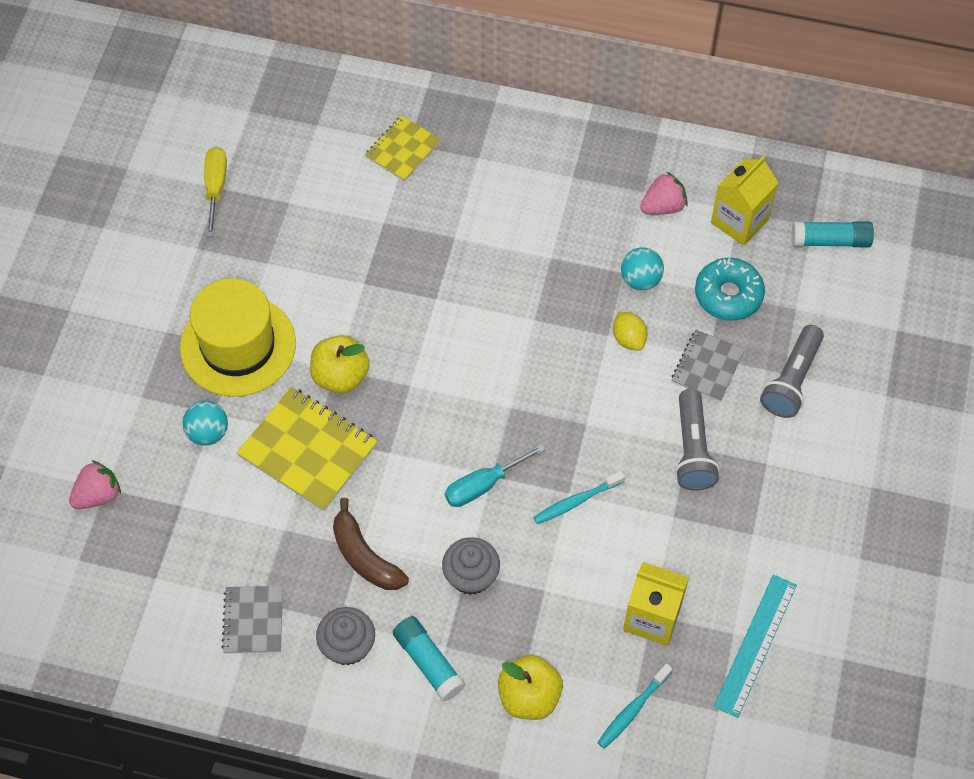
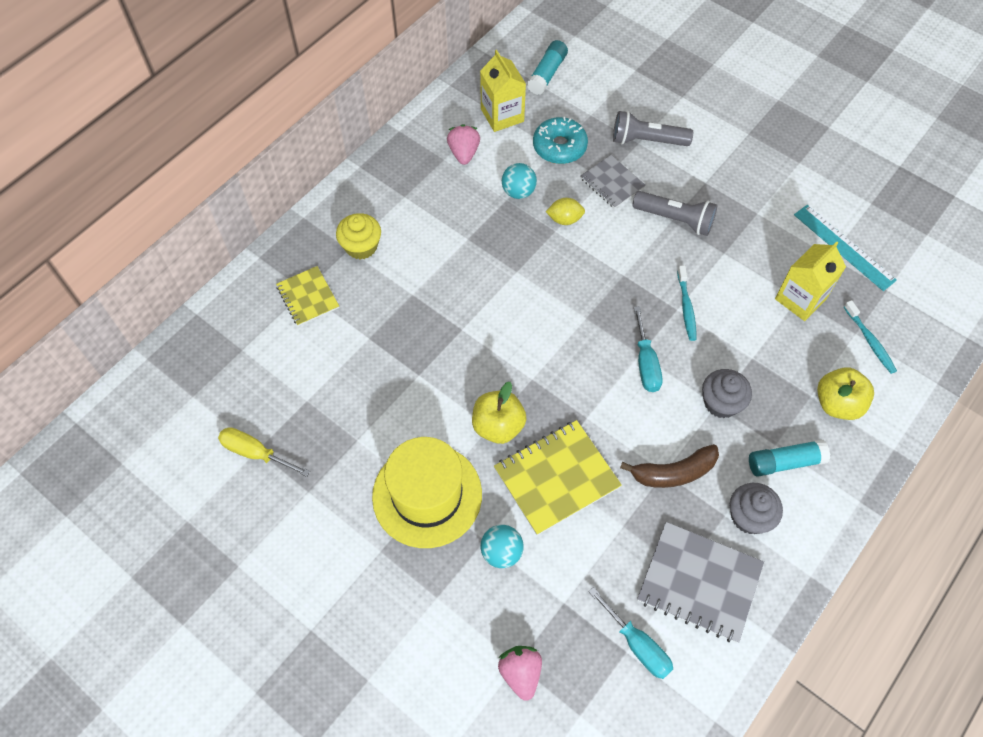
camera: 65 degrees left, 0 degrees up
grey notebook [221,586,283,654] -> grey notebook [637,522,764,643], size x1.65
grey flashlight [760,325,824,418] -> grey flashlight turned 135 degrees clockwise [613,111,693,146]
none -> yellow cupcake [336,213,381,259]
none -> turquoise screwdriver [588,587,673,679]

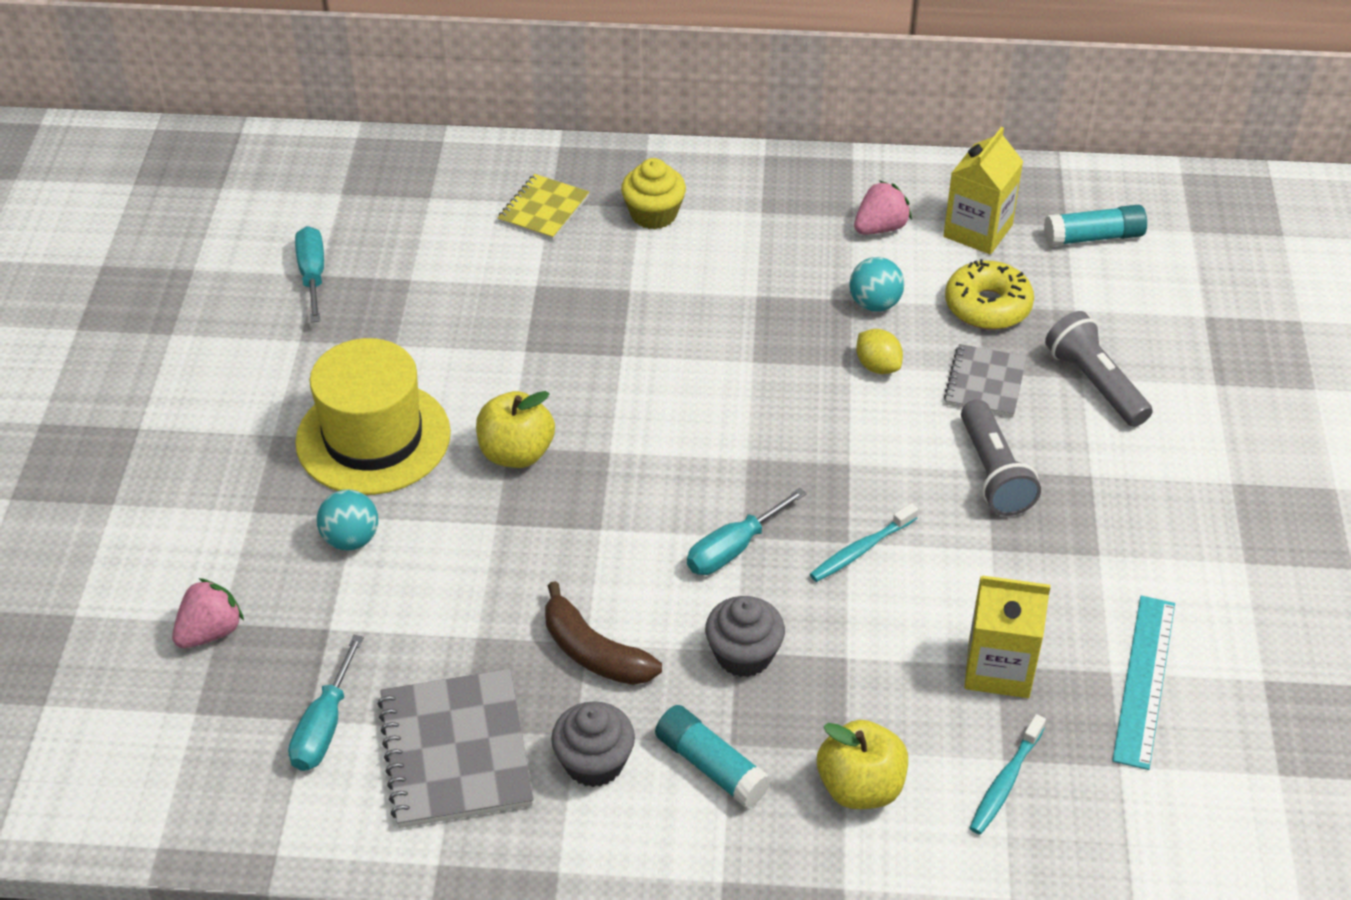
camera: 55 degrees right, 15 degrees down
yellow screwdriver [218,427,310,477] -> turquoise screwdriver [295,226,324,323]
yellow notebook [494,420,622,535] -> none
turquoise donut [533,117,588,164] -> yellow donut [945,259,1034,330]

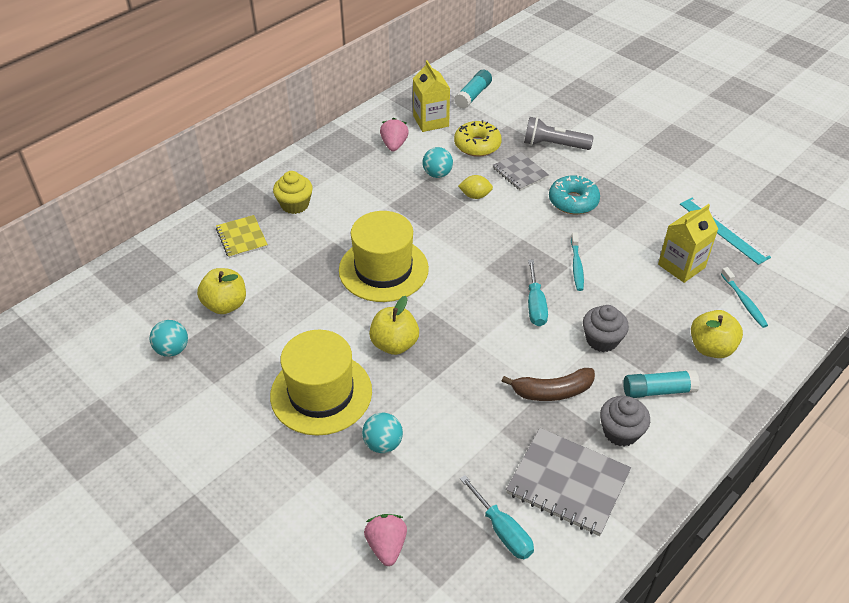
camera: 50 degrees left, 0 degrees up
turquoise screwdriver [295,226,324,323] -> turquoise ball [149,320,188,357]
grey flashlight [961,399,1041,516] -> turquoise donut [549,175,600,214]
none -> yellow apple [197,268,246,314]
none -> yellow hat [339,211,429,302]

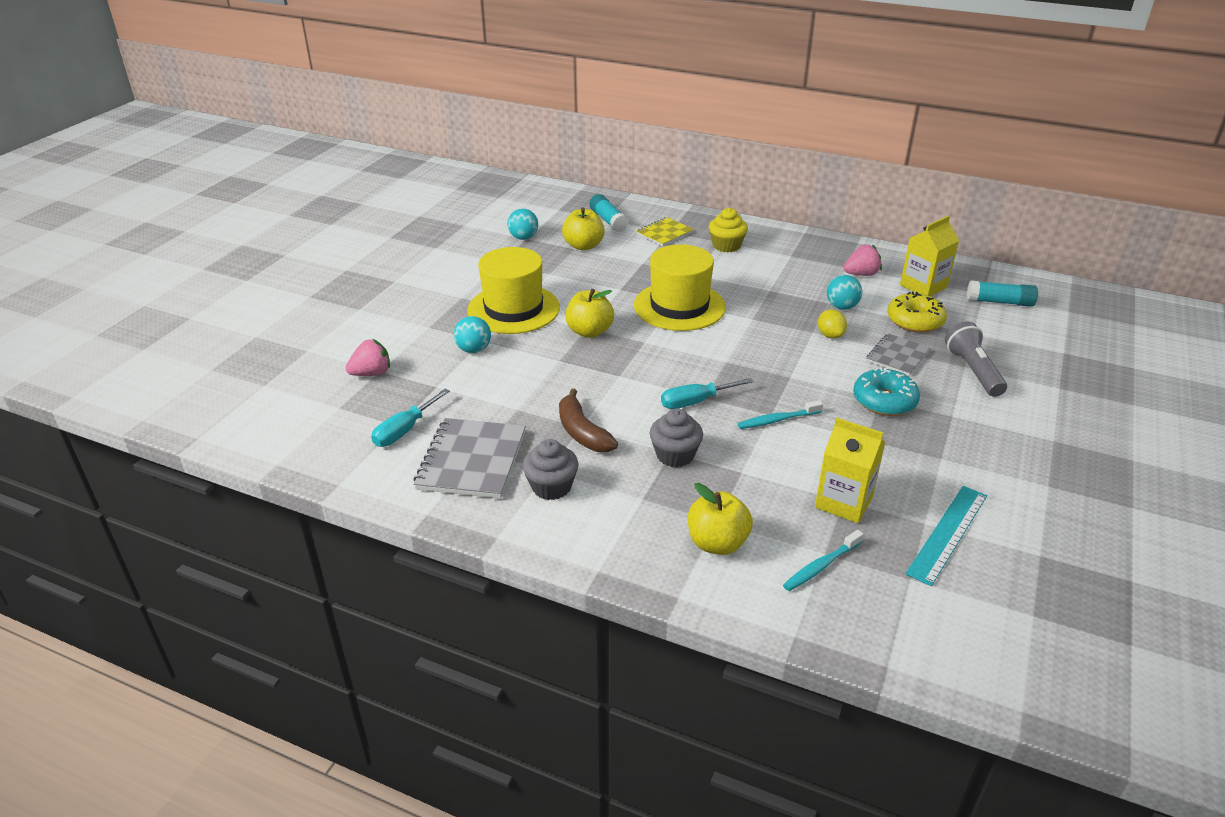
camera: 70 degrees right, 10 degrees down
turquoise glue stick [623,370,700,398] -> turquoise glue stick moved to [590,194,629,232]

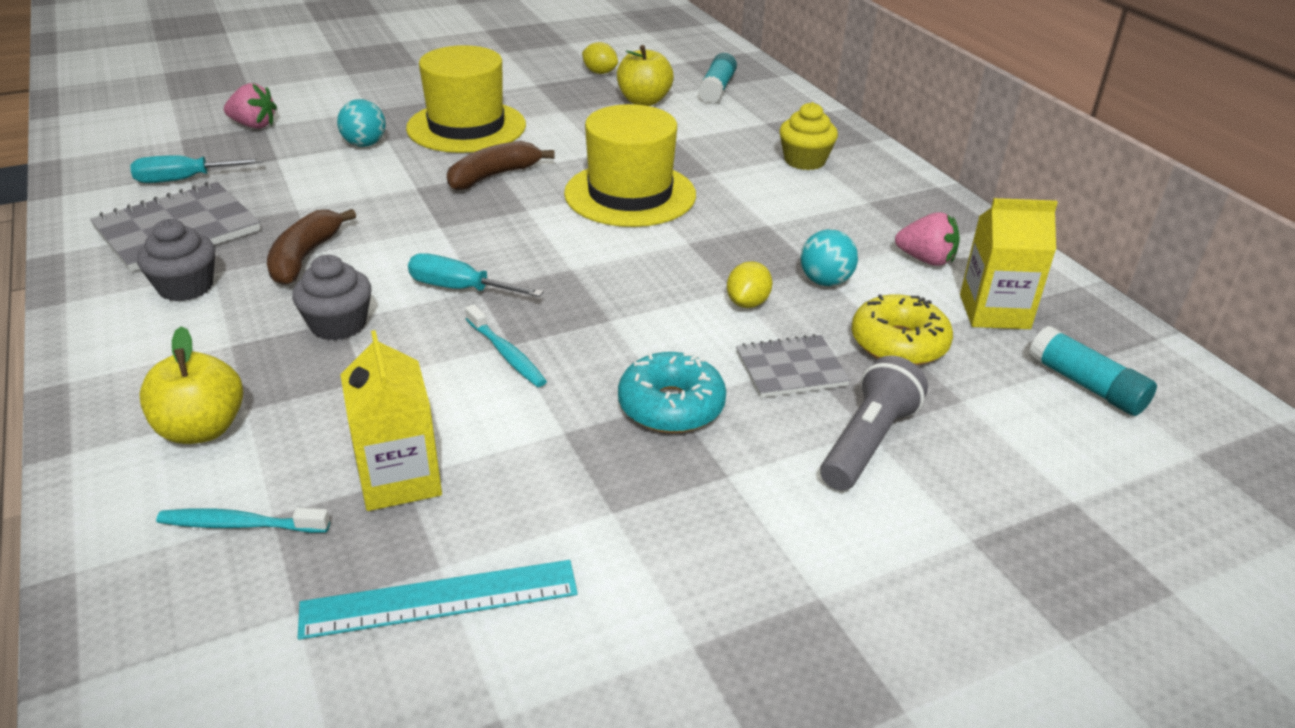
camera: 40 degrees right, 0 degrees up
turquoise ball [508,209,538,240] -> yellow lemon [582,42,618,74]
yellow apple [565,289,614,338] -> brown banana [447,141,555,190]
yellow notebook [636,217,694,246] -> none
turquoise toothbrush [738,400,823,429] -> turquoise toothbrush turned 150 degrees counterclockwise [465,304,547,387]

